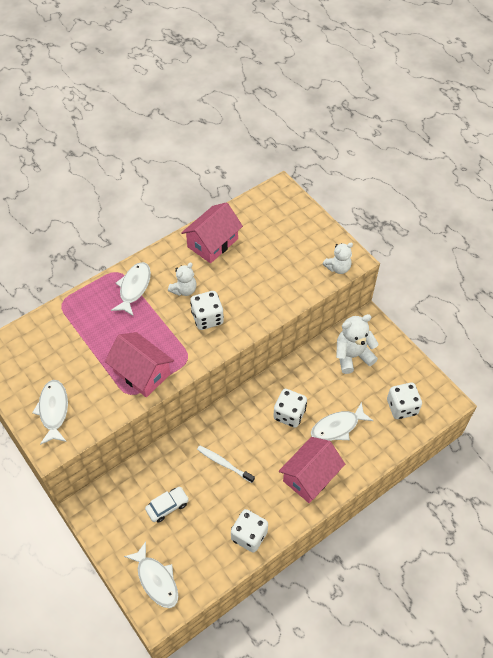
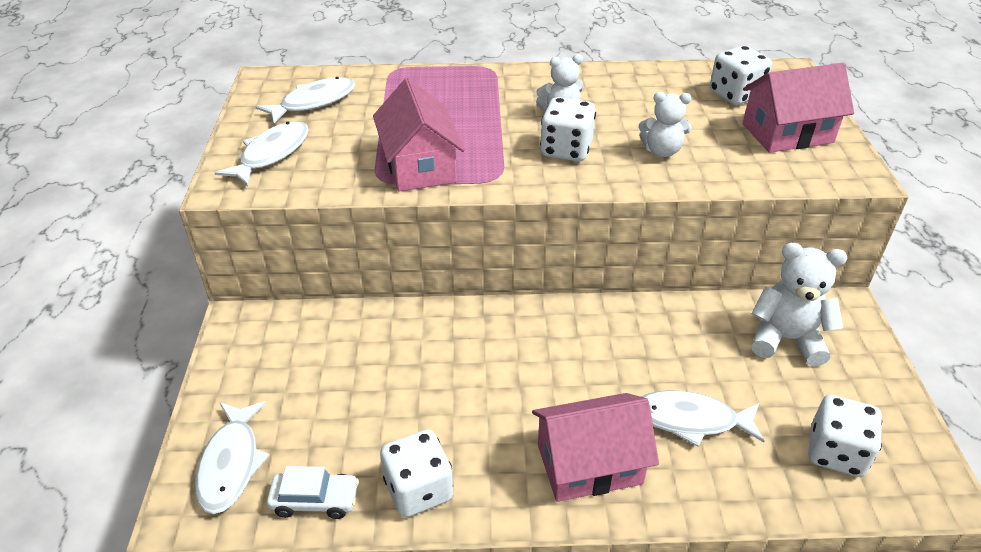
camera: 35 degrees right, 15 degrees down
white fish [111,262,151,316] -> white fish moved to [255,77,355,124]
white car [145,487,189,523] -> white car moved to [267,466,359,519]
pink house [181,202,243,263] -> pink house moved to [742,63,854,153]
white toothbrush [197,446,255,483] -> none
white dice [273,389,307,428] -> white dice moved to [710,46,772,105]
white teddy bear [323,243,353,274] -> white teddy bear moved to [639,92,692,157]

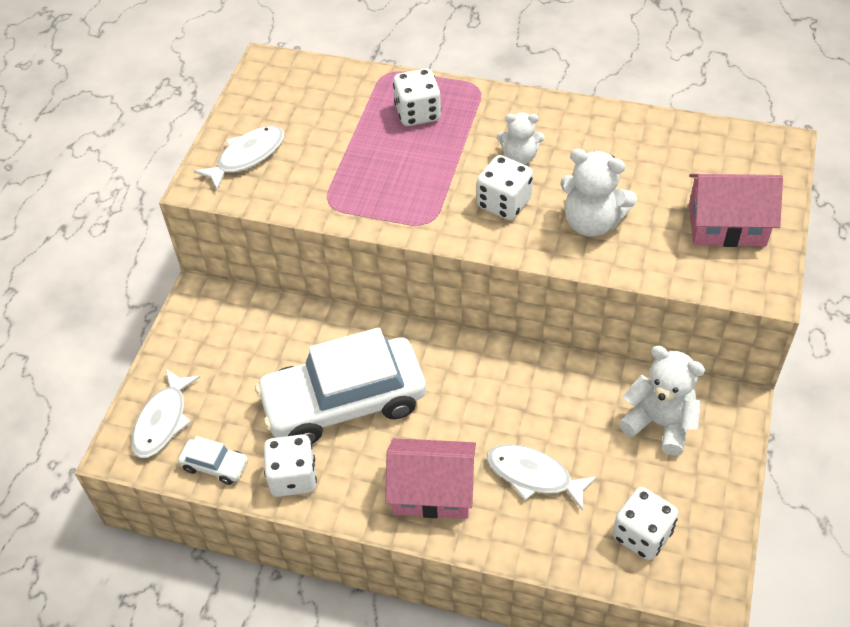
camera: 20 degrees right, 10 degrees up
white fish [255,77,355,124] -> none
pink house [373,78,465,192] -> none
white teddy bear [639,92,692,157] -> white teddy bear [560,149,637,237], size x1.56
white dice [710,46,772,105] -> white dice moved to [393,68,441,126]
none -> white car [255,327,426,444]

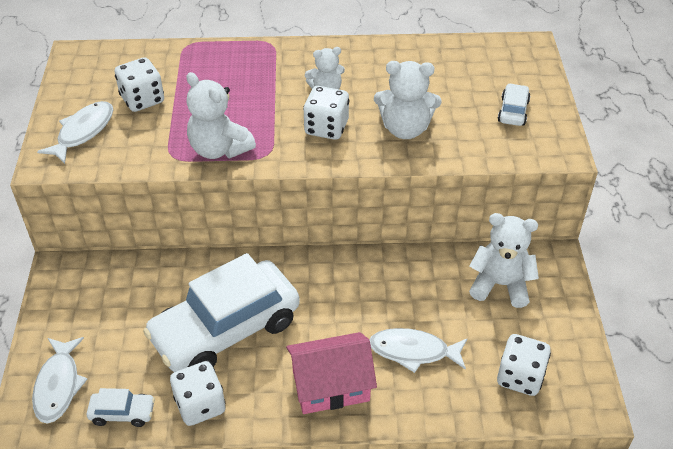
camera: 20 degrees left, 5 degrees down
white dice [393,68,441,126] -> white dice moved to [114,57,164,112]
pink house [689,174,783,247] -> white car [498,83,530,126]
none -> white teddy bear [186,72,256,159]

